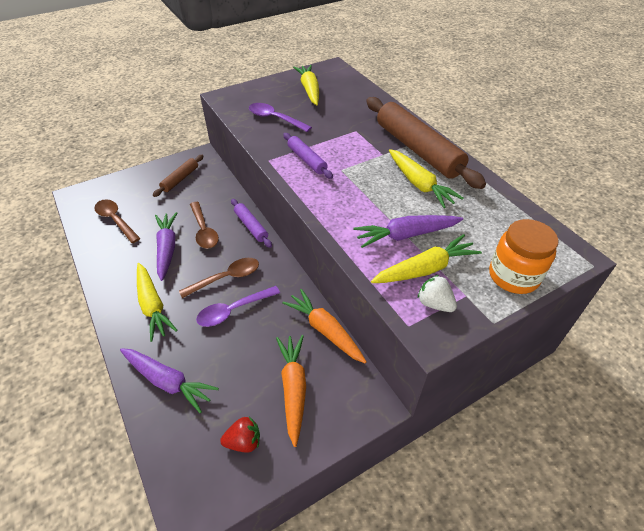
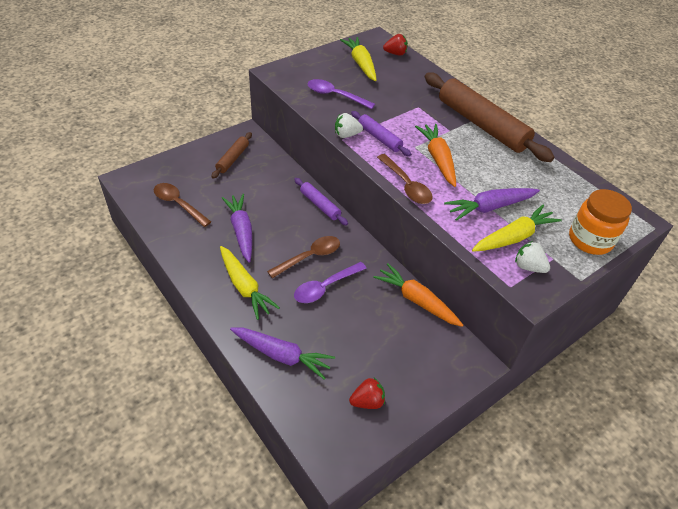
camera: 10 degrees left, 0 degrees up
brown spoon [190,202,219,249] -> brown spoon moved to [377,154,432,204]
orange carrot [276,335,306,447] -> orange carrot moved to [415,124,456,187]
yellow carrot [389,149,464,208] -> none
none -> white strawberry [335,113,363,138]
none -> red strawberry [383,34,408,56]

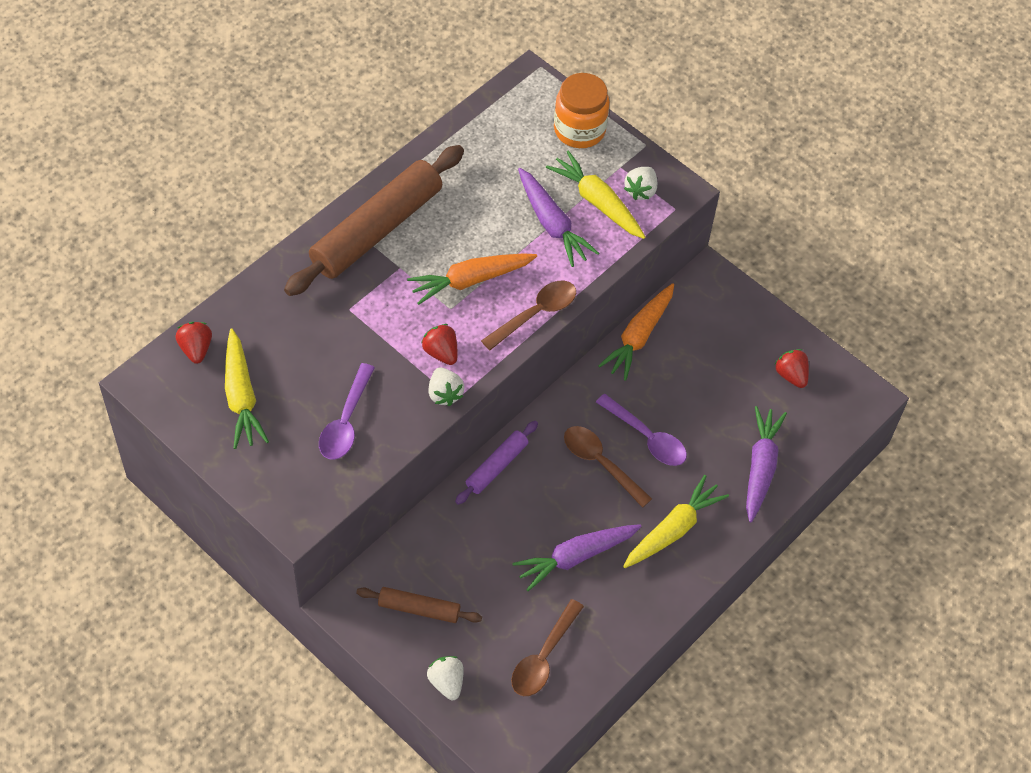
camera: 100 degrees left, 10 degrees up
yellow carrot [340,37,377,81] -> yellow carrot turned 75 degrees counterclockwise [225,329,269,449]
purple rolling pin [351,111,411,156] -> red strawberry [421,324,457,365]
none -> white strawberry [427,656,464,700]

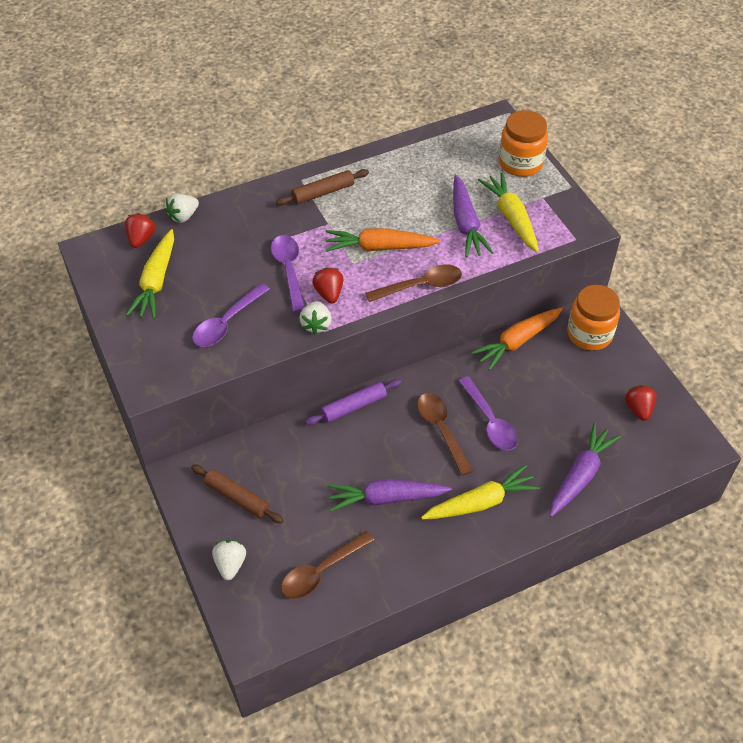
camera: 25 degrees right, 5 degrees down
brown rolling pin [284,145,464,296] -> brown rolling pin [276,169,369,206], size x0.49
white strawberry [624,167,657,200] -> white strawberry moved to [165,193,199,223]
none -> purple spoon [271,235,305,312]
none -> orange jar [567,285,620,351]

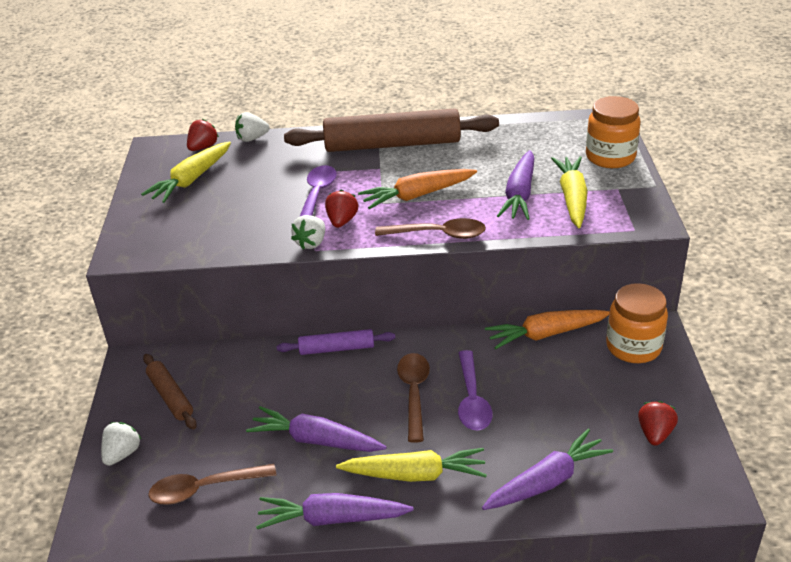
camera: 25 degrees right, 15 degrees down
purple spoon [192,283,270,347] -> none
brown rolling pin [276,169,369,206] -> brown rolling pin [284,108,499,152], size x2.04
orange carrot [326,228,440,252] -> orange carrot turned 45 degrees counterclockwise [358,169,477,209]
none -> purple carrot [256,493,413,529]

